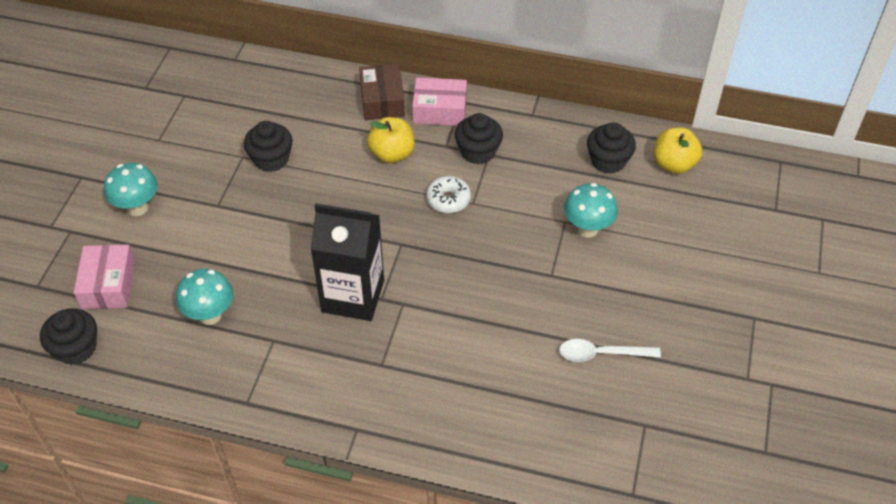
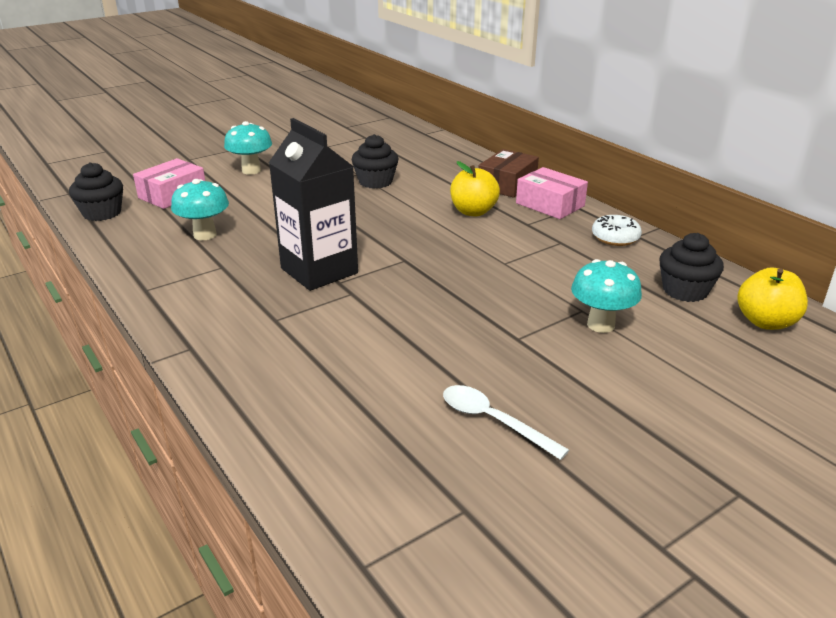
camera: 40 degrees right, 20 degrees down
white donut [426,176,471,213] -> white donut moved to [592,215,642,246]
black cupcake [455,113,503,164] -> none

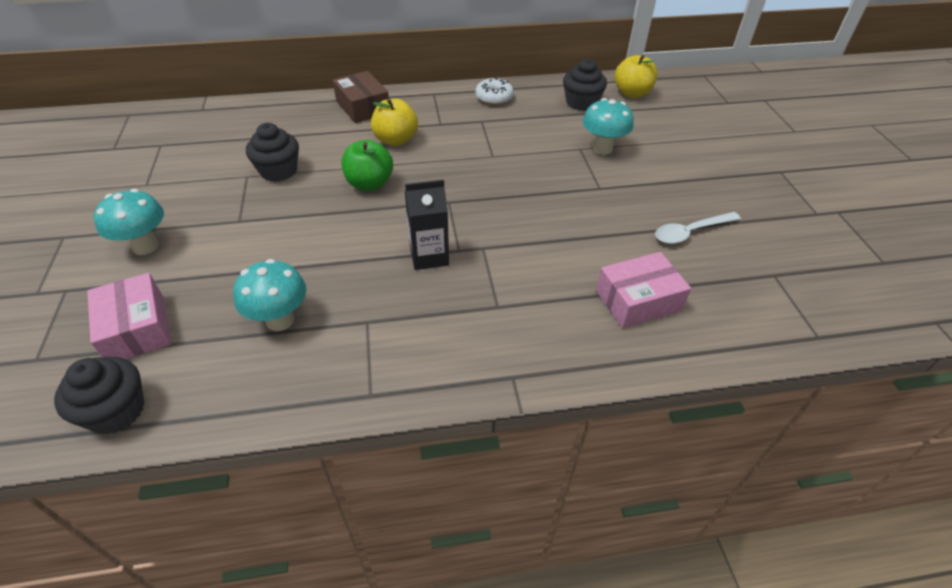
camera: 65 degrees left, 15 degrees up
black carton [269,118,358,291] -> black carton [405,180,449,270], size x0.61
pink box [516,167,588,219] -> pink box moved to [596,252,691,328]
none -> green apple [342,140,393,191]

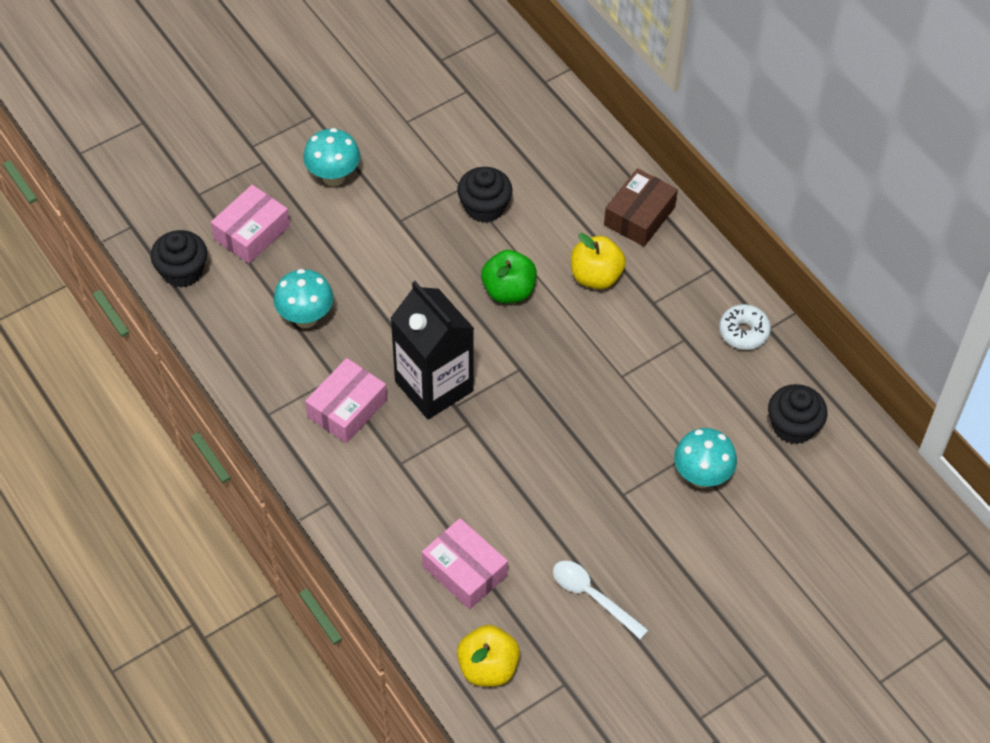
camera: 65 degrees right, 10 degrees up
black carton [405,180,449,270] -> black carton [391,281,474,419], size x1.65
yellow apple [615,55,658,98] -> yellow apple moved to [457,625,520,687]
none -> pink box [305,358,387,443]

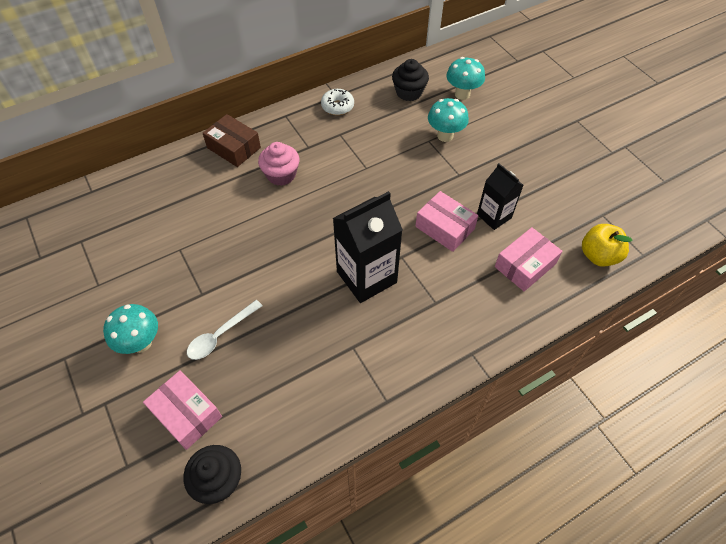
camera: 85 degrees left, 0 degrees up
turquoise mushroom [274,269,333,328] -> turquoise mushroom moved to [446,57,485,100]
pink box [305,358,387,443] -> pink box moved to [415,191,478,252]
black cupcake [457,167,512,223] -> none
green apple [481,250,537,303] -> none
white spoon [553,561,648,639] -> white spoon moved to [187,300,262,360]
yellow apple [571,233,626,289] -> pink cupcake [258,142,299,186]
none -> black carton [477,163,523,230]

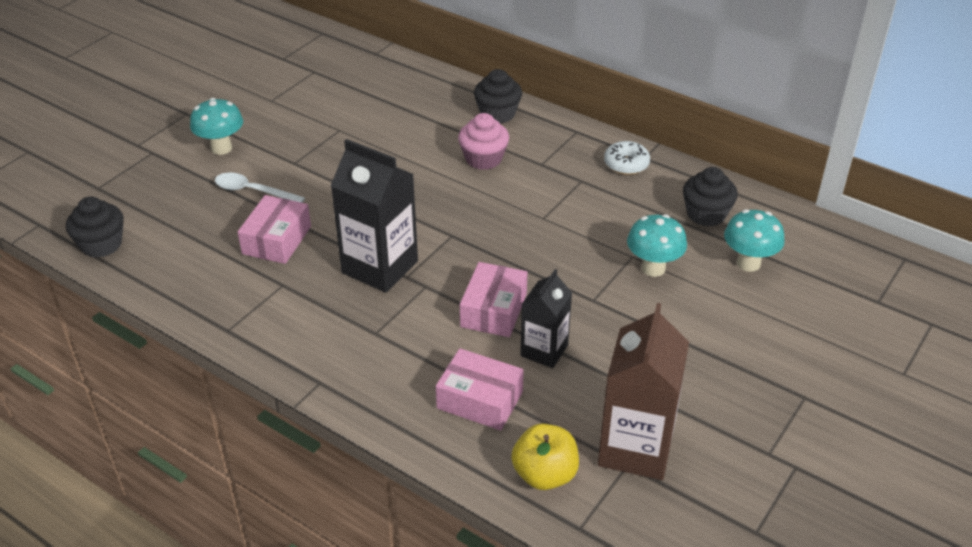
camera: 65 degrees right, 15 degrees down
pink box [143,371,222,450] -> pink box moved to [238,195,311,264]
brown box [203,114,261,167] -> black cupcake [474,69,522,124]
none -> brown carton [598,303,689,480]

